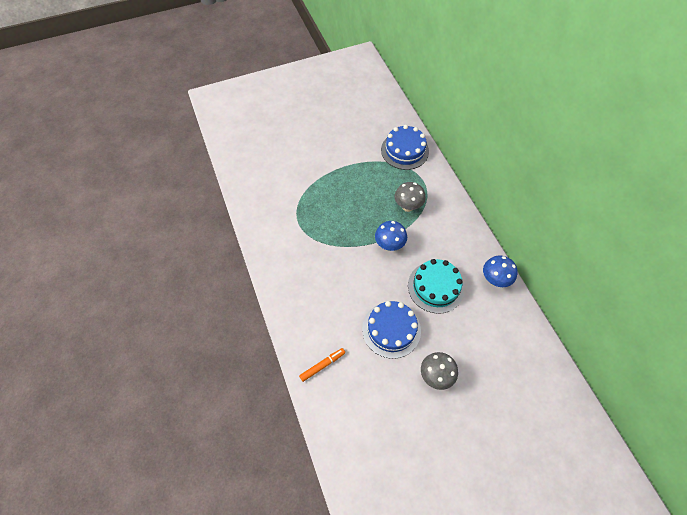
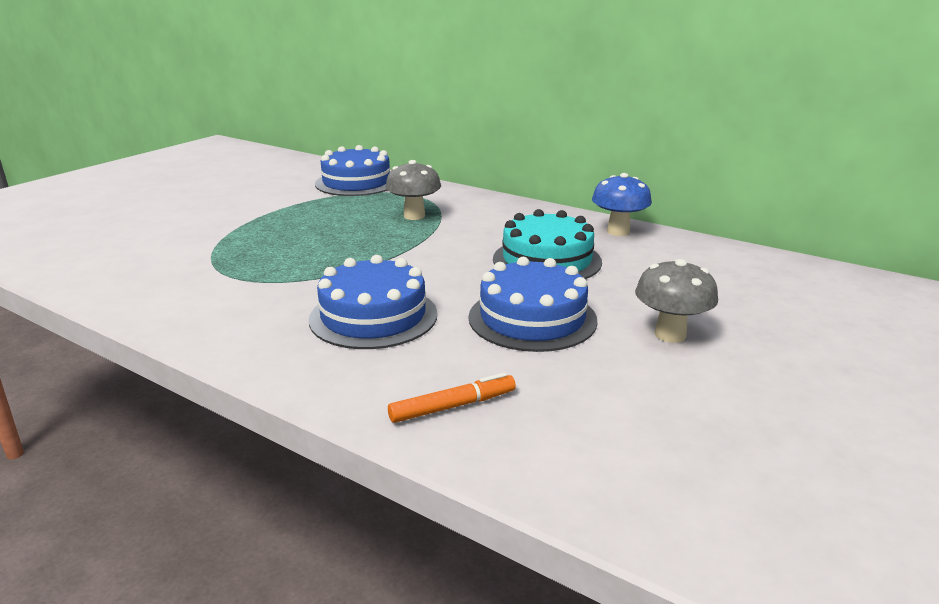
camera: 35 degrees left, 35 degrees down
orange marker [299,348,345,382] -> orange marker turned 45 degrees clockwise [388,373,516,423]
blue mushroom [375,221,407,251] -> none
none -> blue cake [309,255,437,349]

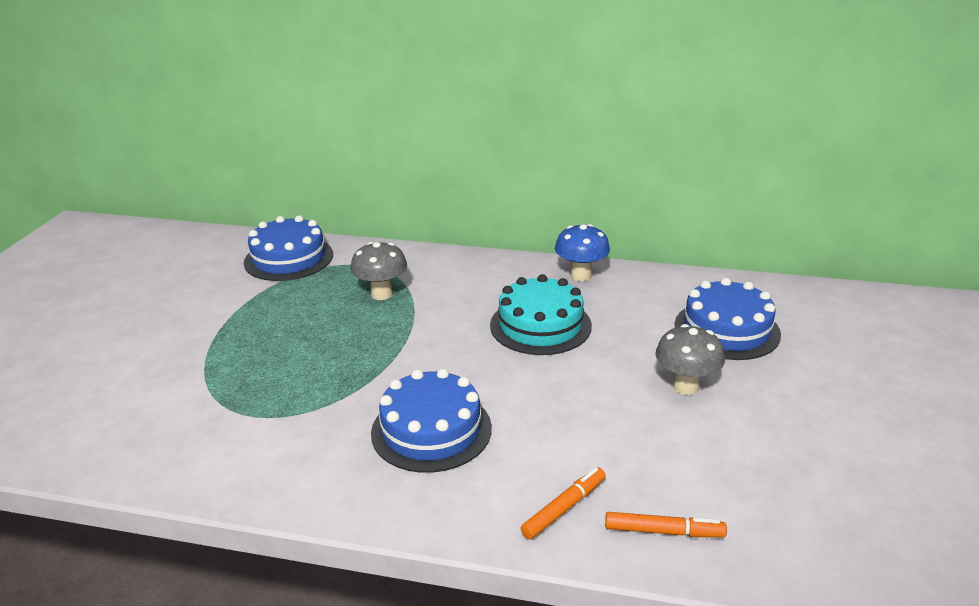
camera: 20 degrees left, 5 degrees up
blue cake [468,257,597,352] -> blue cake moved to [675,278,781,360]
none -> orange marker [605,512,727,537]

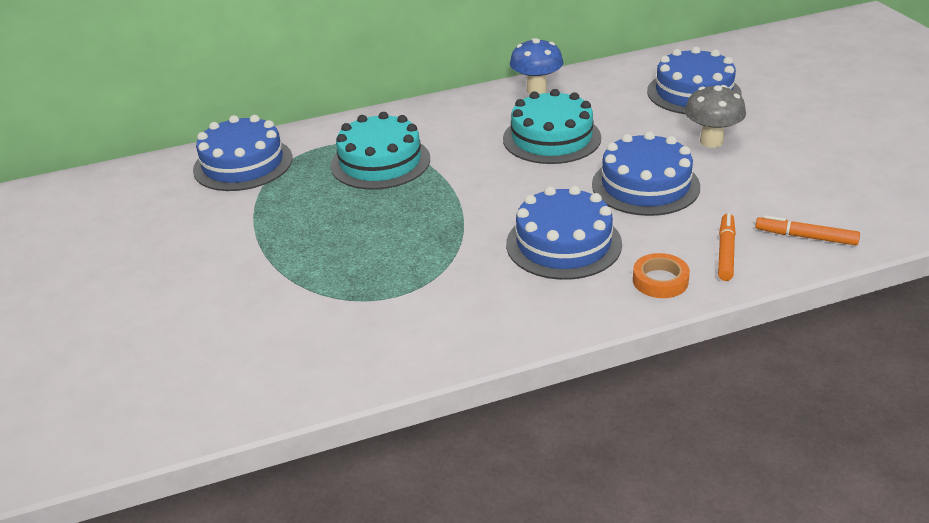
camera: 30 degrees left, 5 degrees up
grey mushroom [351,242,407,300] -> turquoise cake [331,112,430,190]
orange marker [605,512,727,537] -> orange marker turned 135 degrees counterclockwise [755,215,860,245]
none -> blue cake [592,131,700,216]
none -> orange tape [633,253,690,298]

